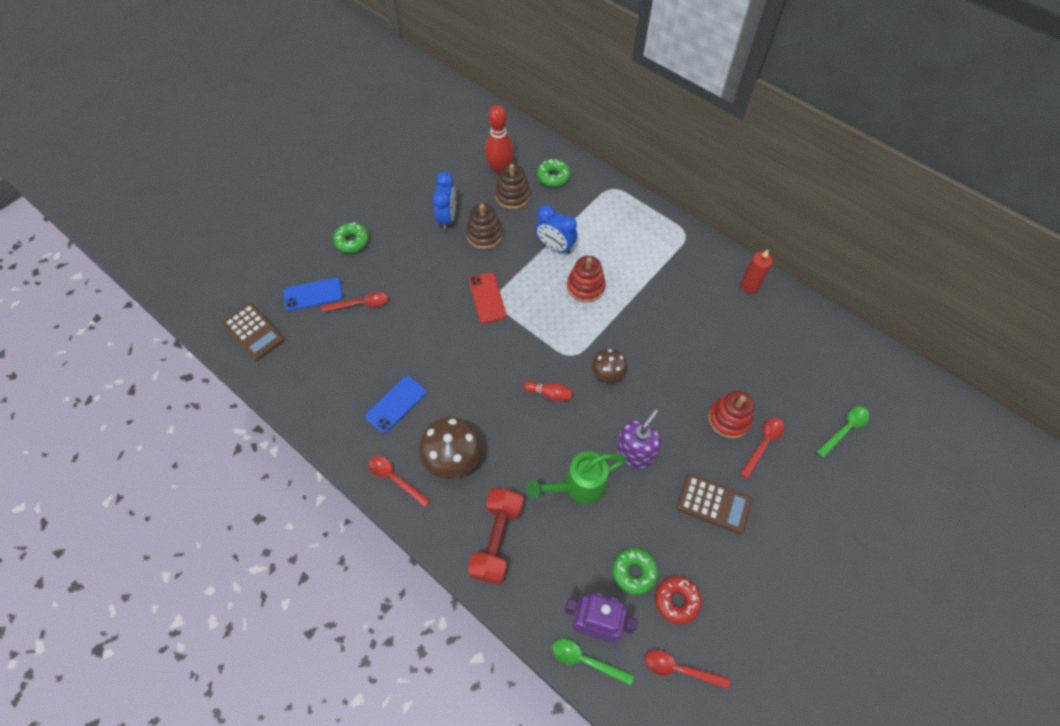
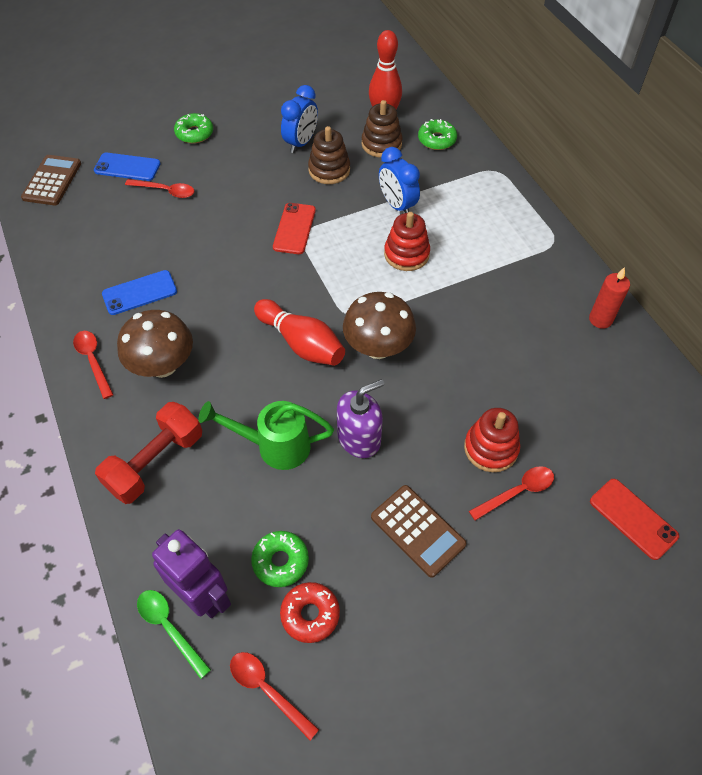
camera: 25 degrees right, 5 degrees down
brown calculator [222,303,285,361] -> brown calculator turned 150 degrees counterclockwise [21,155,81,205]
red bowling pin [523,381,573,401] -> red bowling pin [254,299,345,366], size x1.88
brown mushroom [592,349,627,382] -> brown mushroom [343,292,416,359], size x1.67
green spoon [816,407,869,458] -> red phone [590,479,679,560]

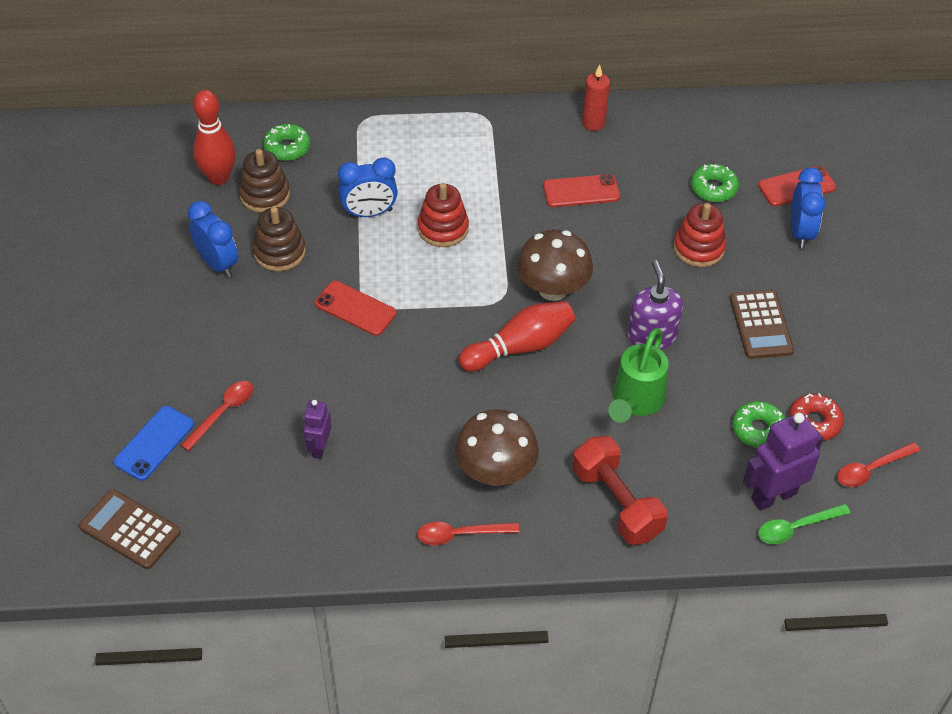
camera: 70 degrees left, 5 degrees down
blue phone [102,270,177,315] -> none
green donut [174,113,213,144] -> green donut moved to [691,164,739,202]
brown calculator [371,485,466,578] -> brown calculator turned 105 degrees clockwise [730,290,794,359]
red spoon [469,466,554,521] -> none
none -> purple robot [303,400,331,459]
none -> red phone [543,174,620,207]
none -> blue clock [791,168,825,248]

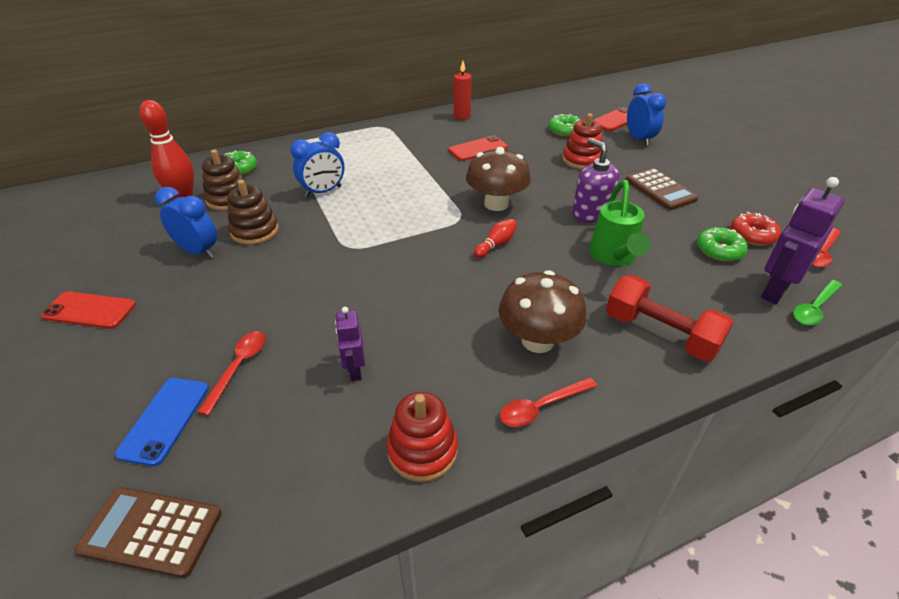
camera: 20 degrees left, 10 degrees down
red phone [315,281,397,336] -> red phone moved to [41,291,136,329]
red stacking toy [418,183,469,247] -> red stacking toy moved to [386,392,458,482]
red bowling pin [458,301,575,371] -> red bowling pin [474,219,517,258], size x0.53

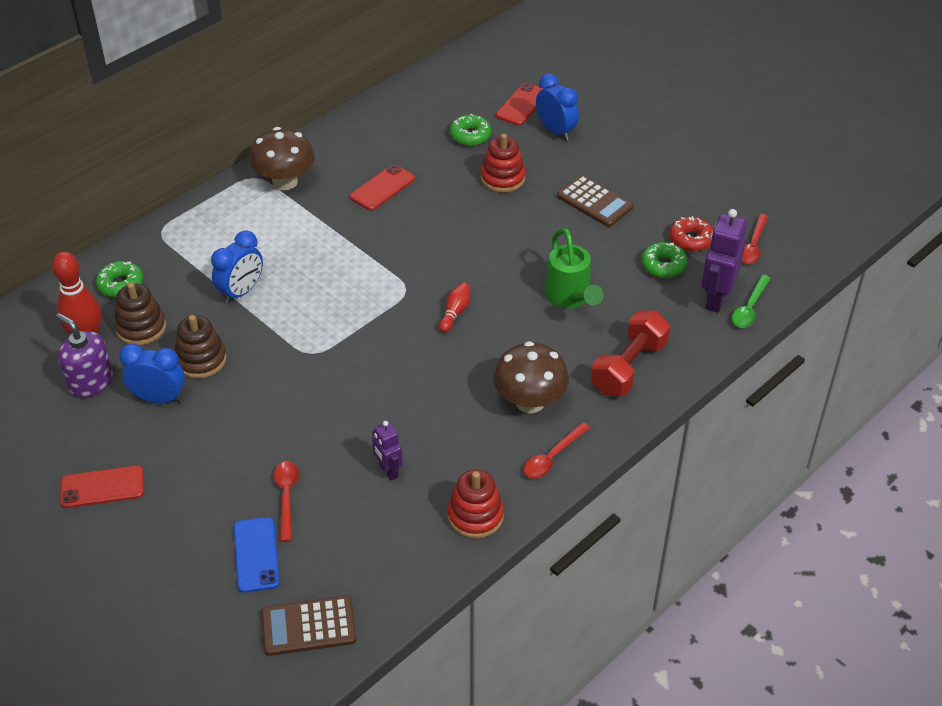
camera: 20 degrees left, 5 degrees up
red candle [454,61,472,120] -> none
brown mushroom [466,147,531,211] -> brown mushroom moved to [249,127,315,190]
purple soap dispenser [572,138,620,223] -> purple soap dispenser moved to [56,313,113,398]
red dumbbell [606,275,734,362] -> red dumbbell turned 75 degrees counterclockwise [591,311,670,396]

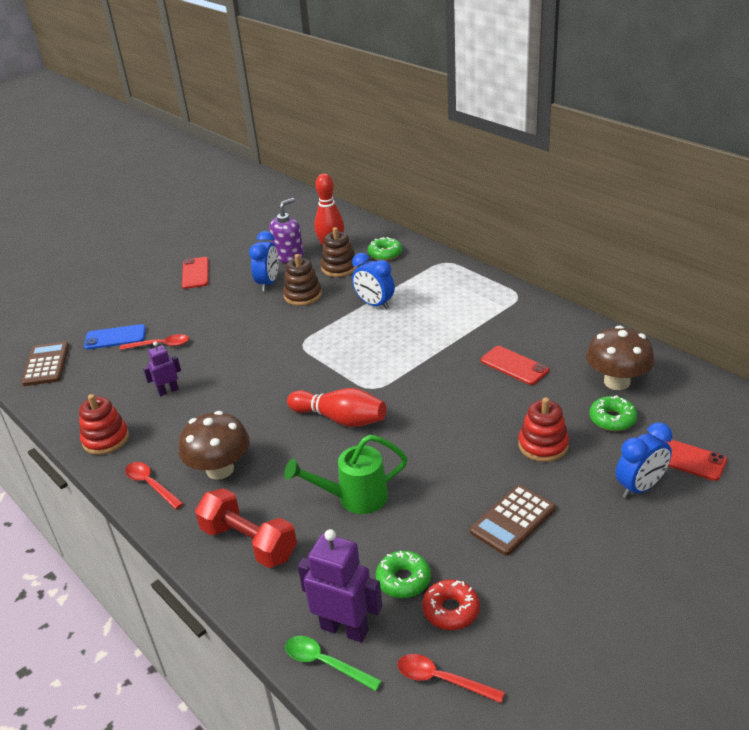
camera: 95 degrees right, 10 degrees down
brown mushroom [249,127,315,190] -> brown mushroom moved to [586,325,655,390]
red bowling pin [439,282,470,333] -> red bowling pin [287,388,386,427], size x1.88

